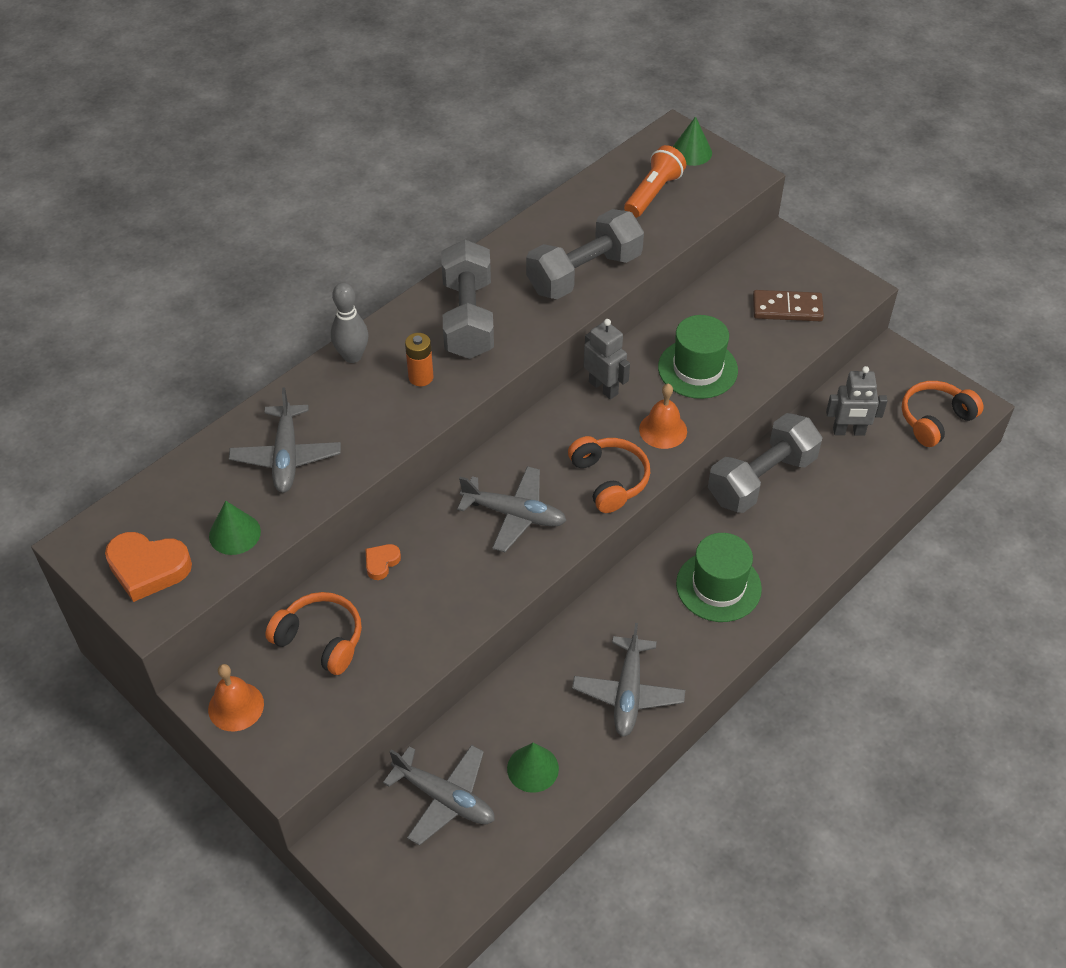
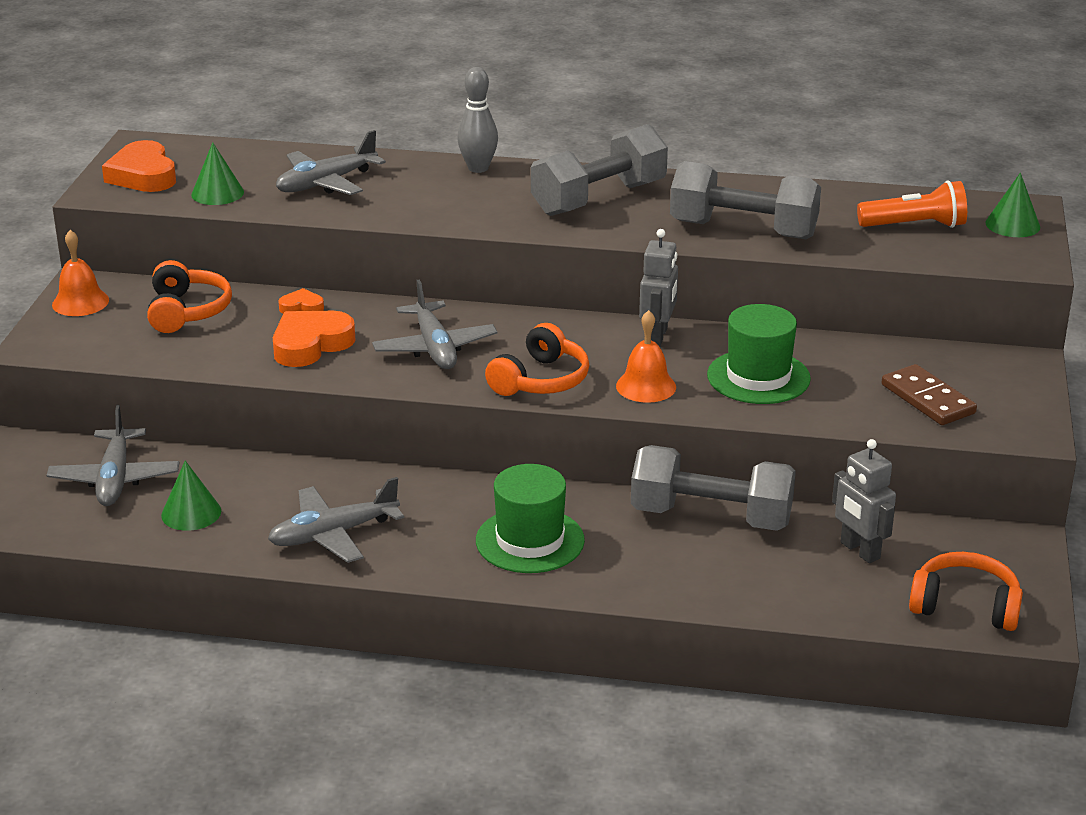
camera: 55 degrees right, 20 degrees down
orange battery [405,333,433,386] -> none
none -> orange heart [273,311,355,367]

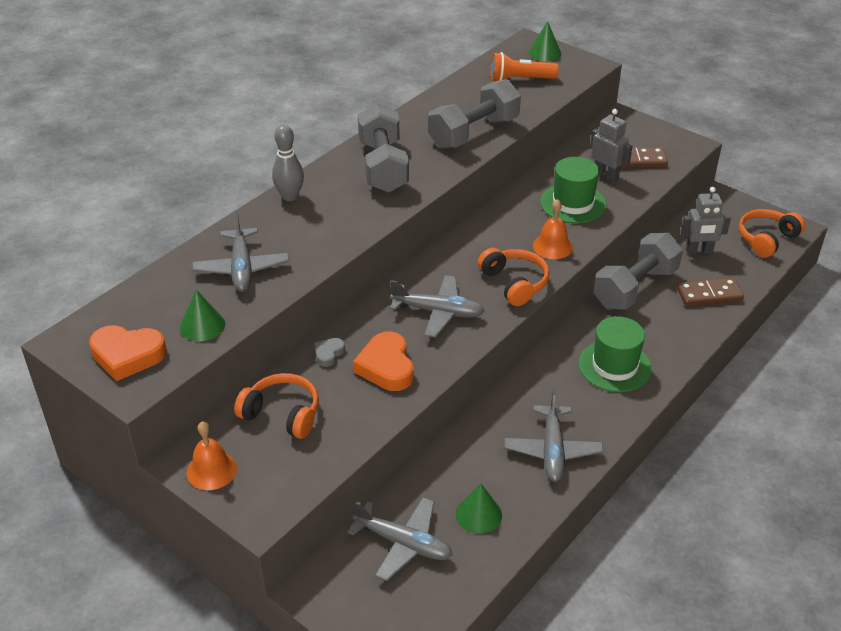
camera: 60 degrees left, 10 degrees up
orange heart [278,288,324,313] -> grey heart [314,338,345,367]
grey robot [639,229,678,346] -> grey robot moved to [590,109,633,182]
orange flashlight [857,180,967,228] -> orange flashlight turned 120 degrees counterclockwise [490,52,559,81]
none -> brown domino [677,277,744,306]

